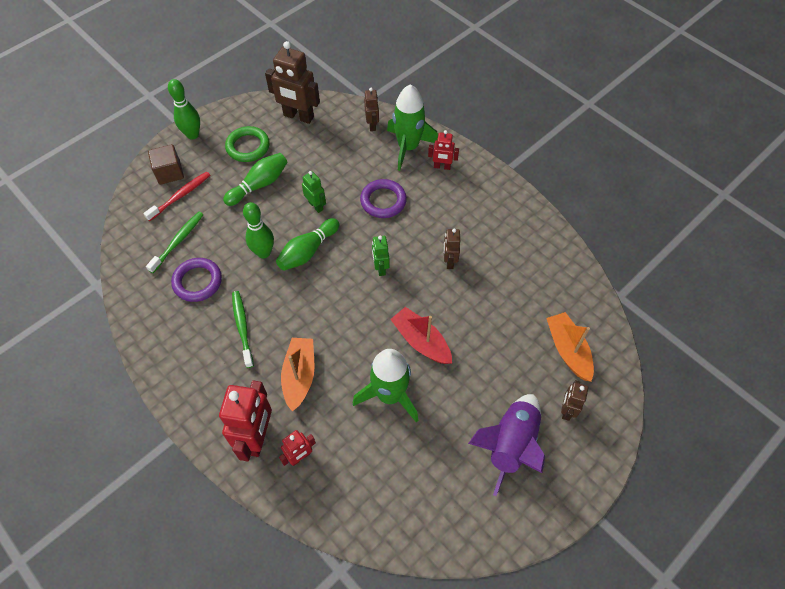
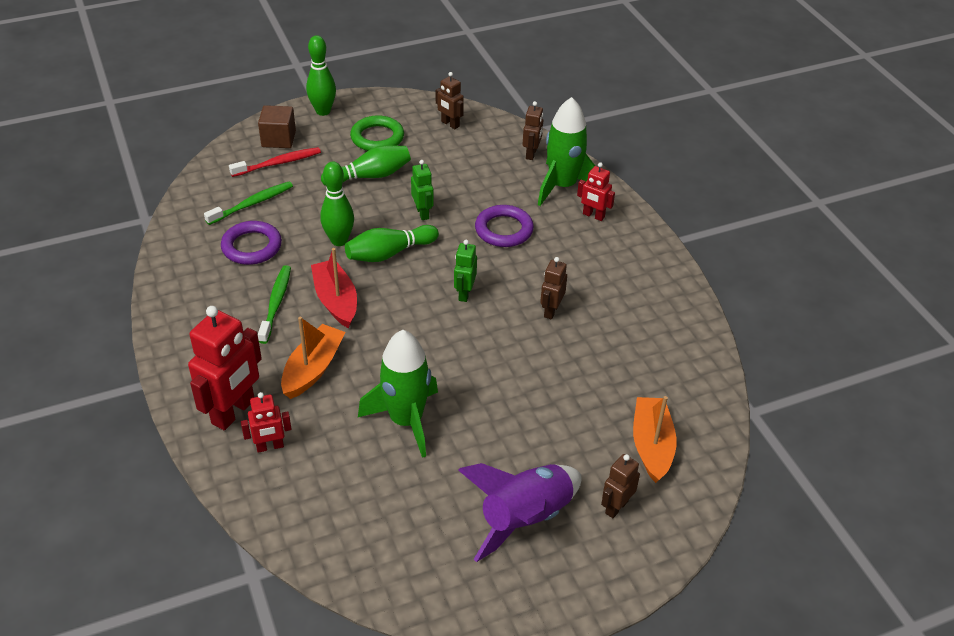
camera: 20 degrees right, 15 degrees down
brown robot [265,41,320,124] -> brown robot [436,72,464,129], size x0.54
red boat [390,307,452,364] -> red boat moved to [311,248,357,328]

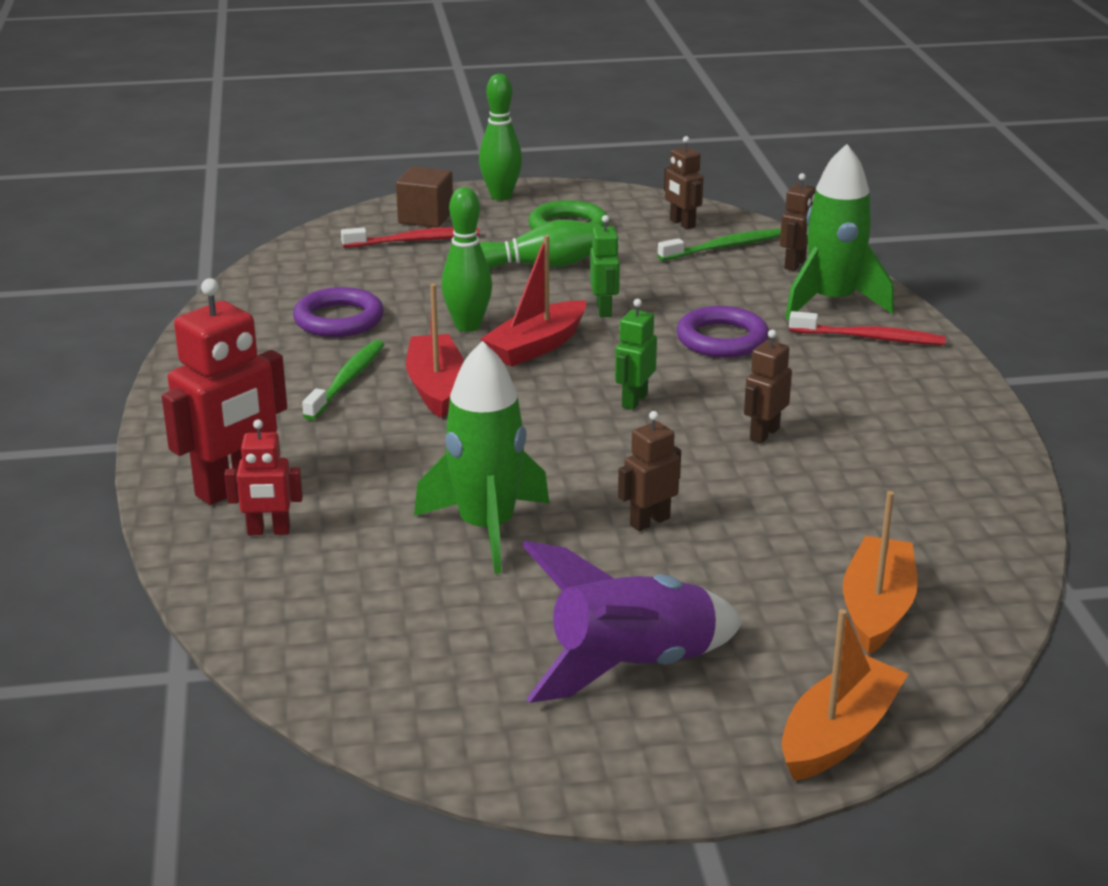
camera: 15 degrees right, 15 degrees down
green toothbrush [204,181,293,225] -> green toothbrush moved to [658,229,781,261]
orange boat [281,317,345,399] -> orange boat moved to [782,609,908,781]
green bowling pin [345,225,439,262] -> red boat [480,235,586,367]
red robot [577,162,615,221] -> red toothbrush [789,311,946,345]
brown robot [601,454,640,518] -> brown robot moved to [618,411,681,531]

